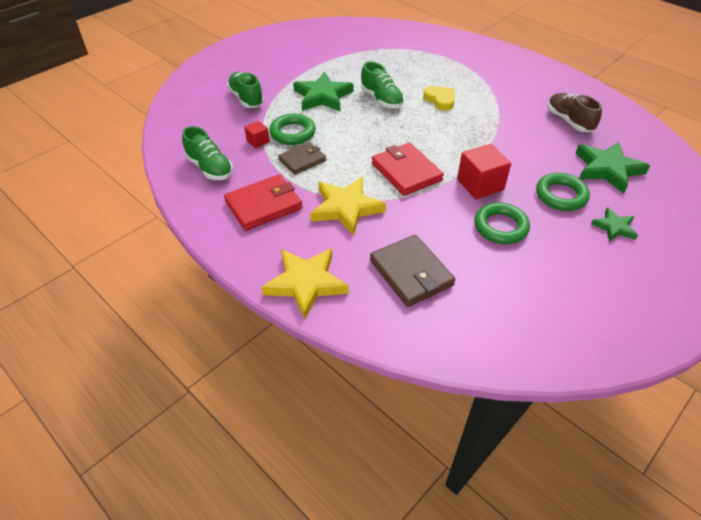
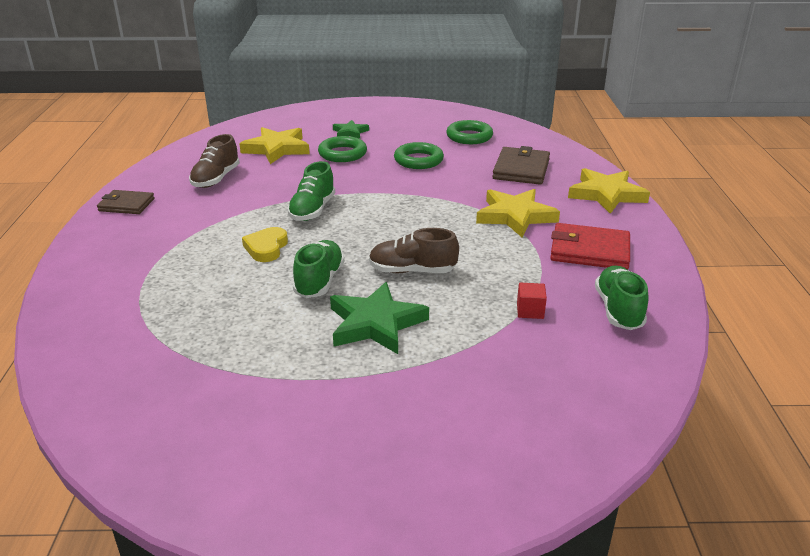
camera: 135 degrees left, 15 degrees down
green shoe [227,72,264,108] -> green shoe moved to [287,161,335,221]
green ring [269,114,316,145] -> green ring moved to [446,120,493,144]
brown wallet [278,142,326,175] -> brown wallet moved to [97,190,155,214]
red wallet [372,143,444,196] -> none
red cube [457,144,511,199] -> none
green star [576,142,650,193] -> yellow star [239,127,310,164]
none -> brown shoe [369,228,459,273]

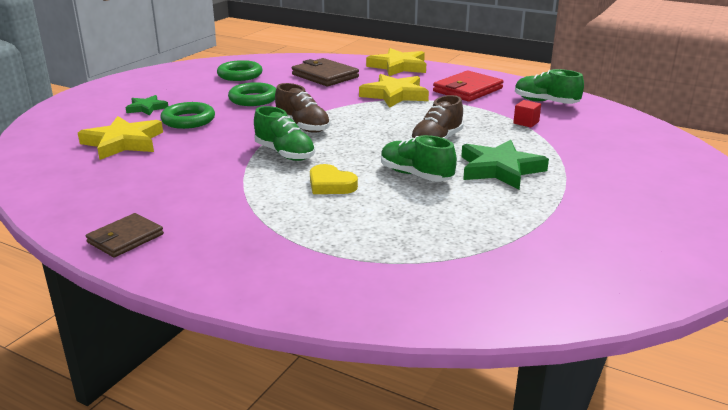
camera: 60 degrees left, 5 degrees down
brown shoe [189,134,240,188] -> brown shoe moved to [275,83,331,133]

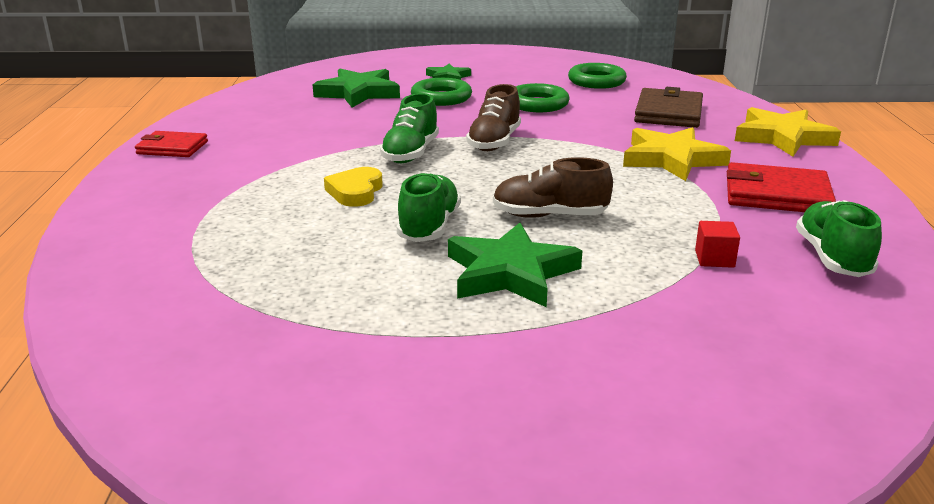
camera: 60 degrees right, 0 degrees up
yellow star [78,116,163,160] -> green star [313,68,400,108]
brown wallet [86,213,164,258] -> red wallet [135,131,208,157]

